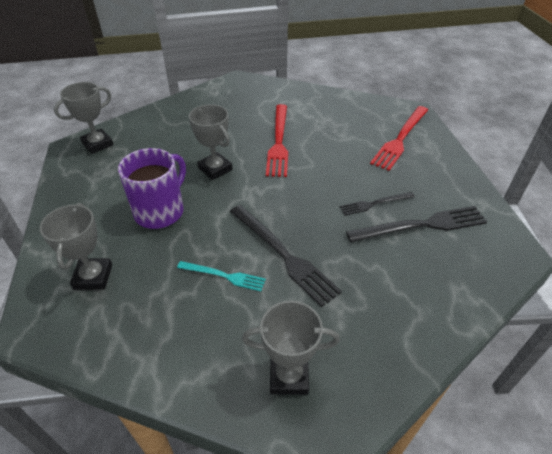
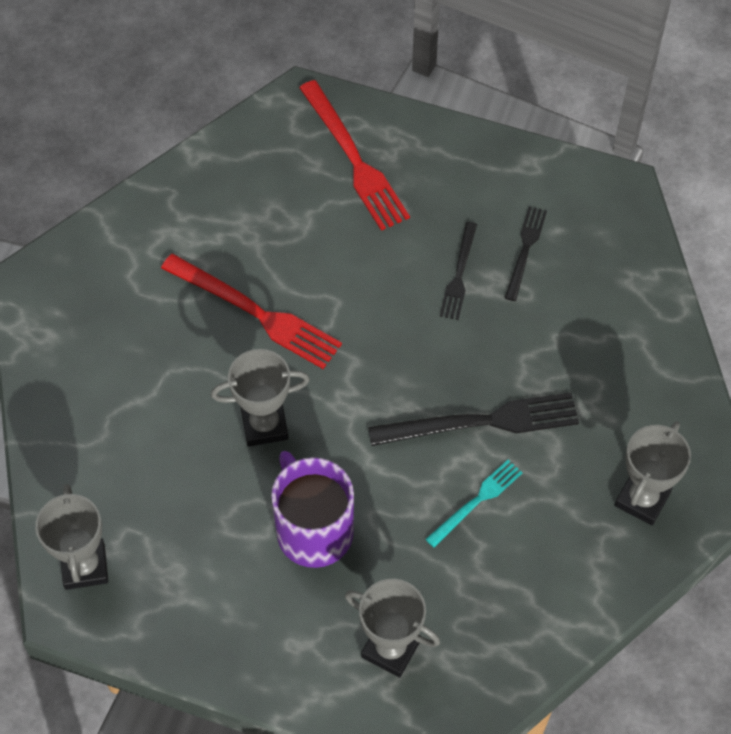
camera: 60 degrees left, 15 degrees up
black fork [346,206,487,242] -> black fork [505,206,547,301], size x0.57

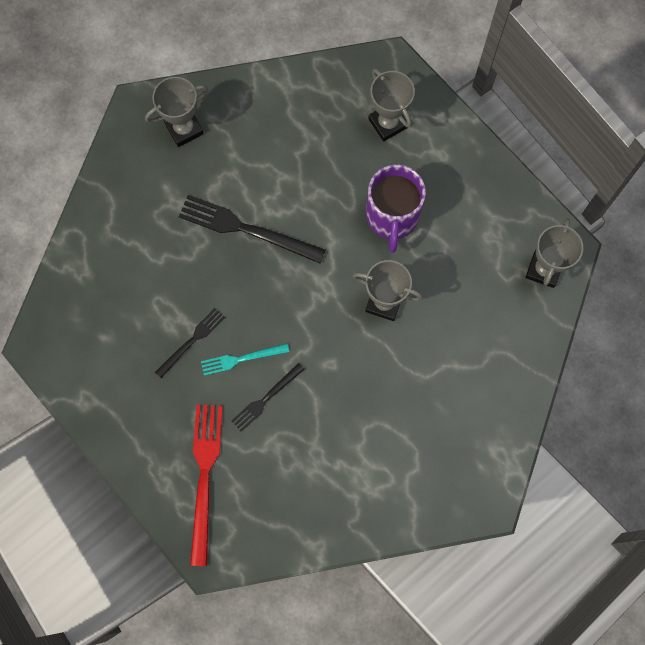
camera: 150 degrees left, 15 degrees up
red fork [161,254,342,369] -> none
turquoise fork [425,460,523,548] -> turquoise fork moved to [201,343,290,376]
black fork [505,206,547,301] -> black fork moved to [232,363,305,432]

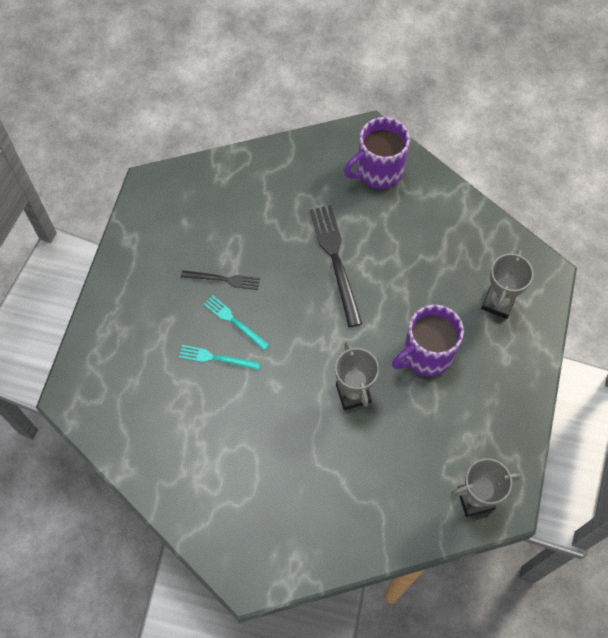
camera: 55 degrees right, 10 degrees down
grey trophy [145,77,209,147] -> purple mug [344,117,410,189]
red fork [190,405,223,566] -> none
black fork [232,363,305,432] -> turquoise fork [179,345,260,370]

